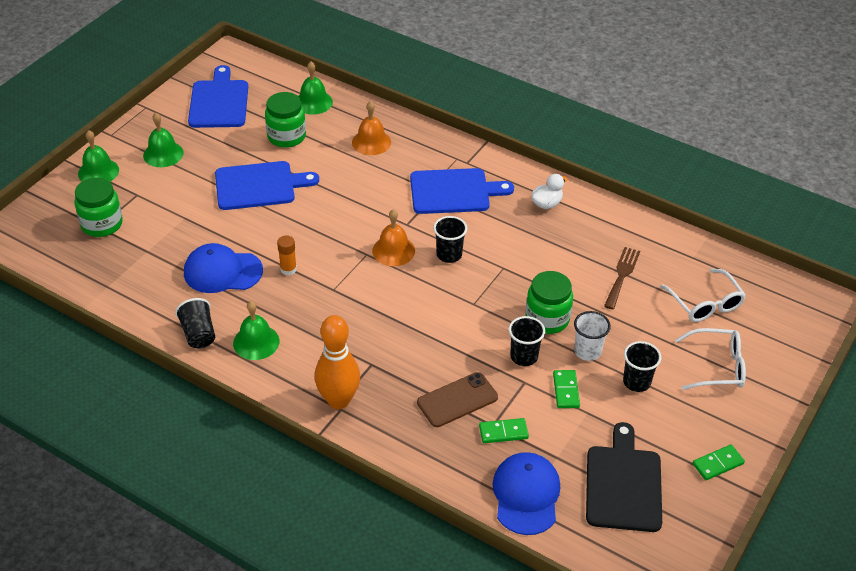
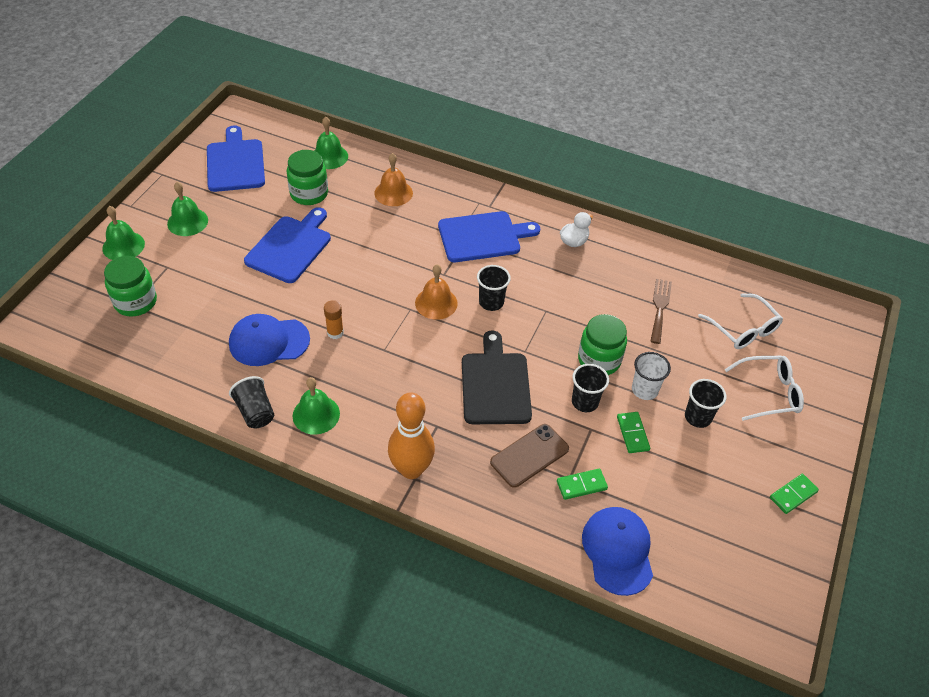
camera: 10 degrees left, 5 degrees up
blue cutting board [215,161,319,210] -> blue cutting board turned 45 degrees counterclockwise [244,207,331,283]
black cutting board [586,422,662,532] -> black cutting board moved to [462,330,532,424]

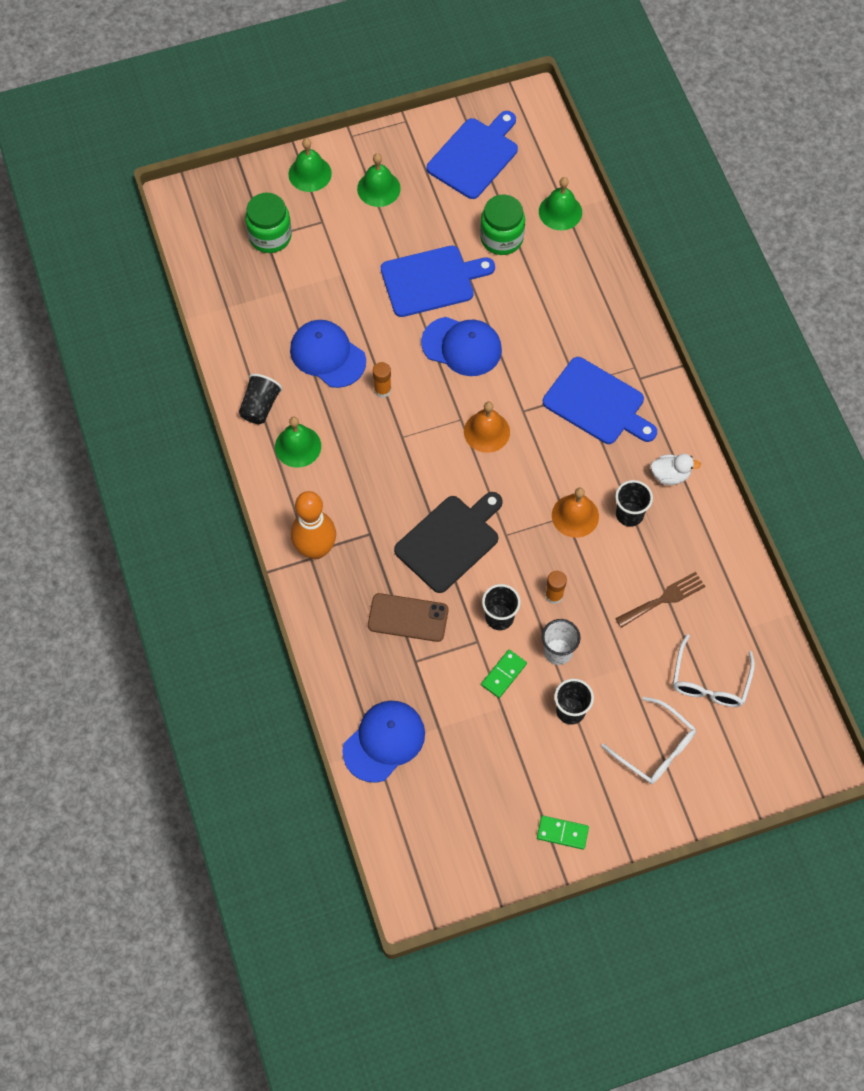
camera: 50 degrees right, 15 degrees up
orange bell [374,153,413,206] -> orange bell moved to [552,488,599,538]
black cup [477,265,511,311] -> black cup moved to [615,480,653,527]
green domino [557,469,608,500] -> none
green jar [578,314,627,375] -> orange glue stick [545,571,567,604]
none -> blue cap [421,317,502,376]

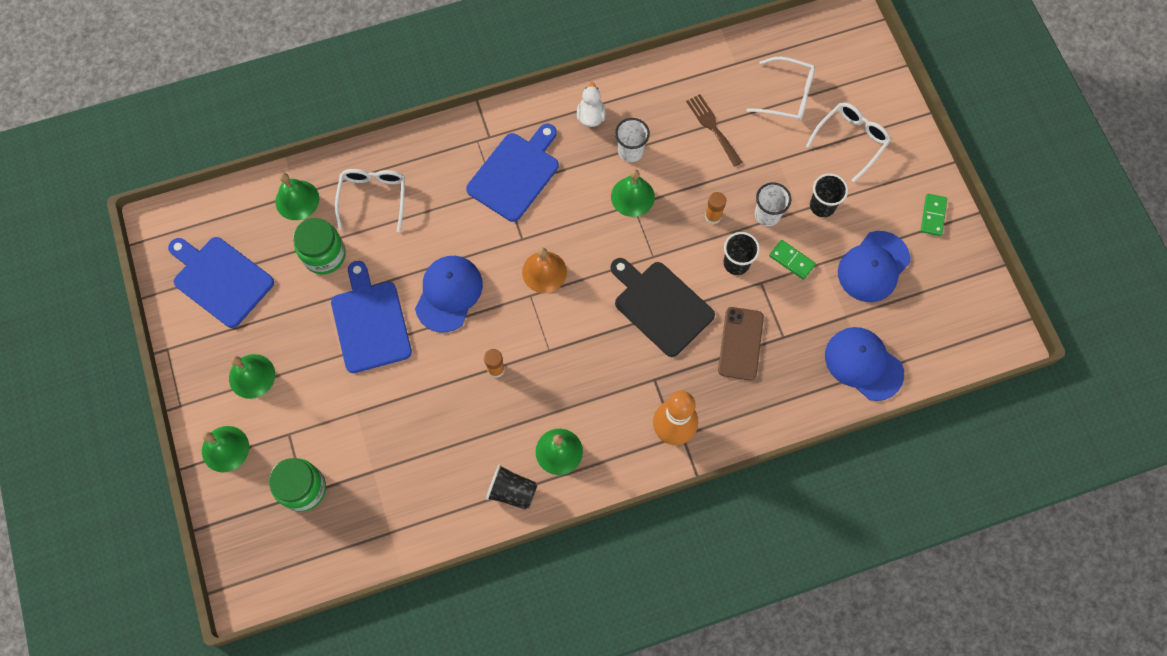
camera: 90 degrees left, 5 degrees up
blue cap [290,320,366,388] -> blue cap moved to [838,231,910,302]
orange bell [552,488,599,538] -> green bell [611,169,655,217]
black cup [615,480,653,527] -> white cup [615,118,650,162]
none -> white glasses [335,169,405,232]

